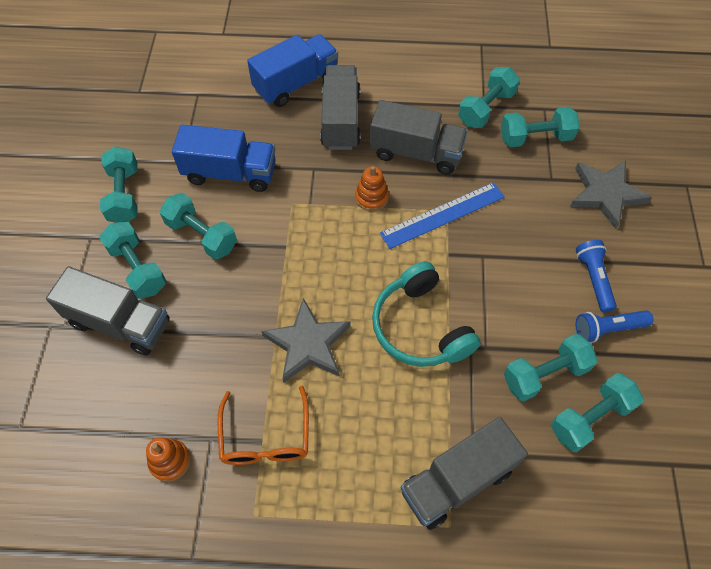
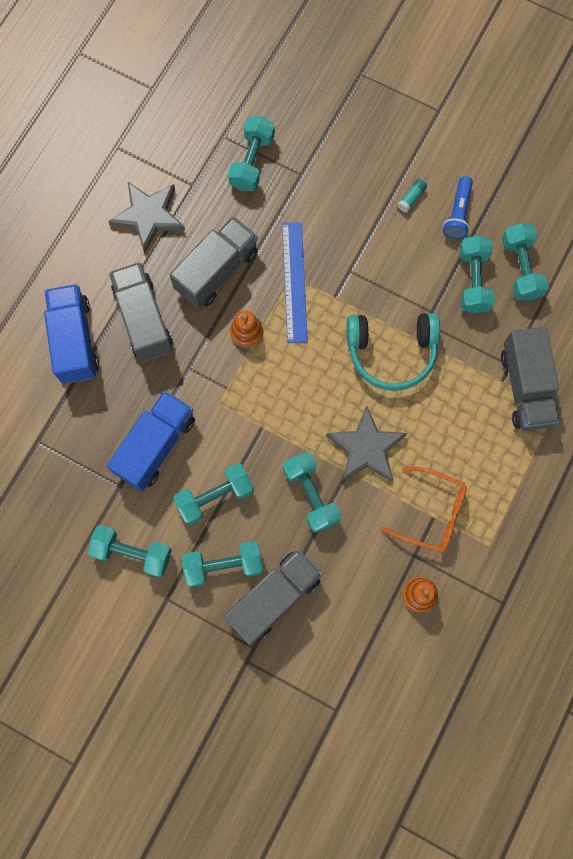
camera: 65 degrees left, 15 degrees up
grey truck [320,65,360,150] -> grey truck turned 45 degrees clockwise [109,262,173,362]
turquoise dumbbell [458,67,520,128] -> turquoise dumbbell moved to [283,452,341,533]
grey star [570,161,652,229] -> grey star moved to [108,182,185,253]
blue flashlight [576,240,617,313] -> turquoise glue stick [398,179,427,212]

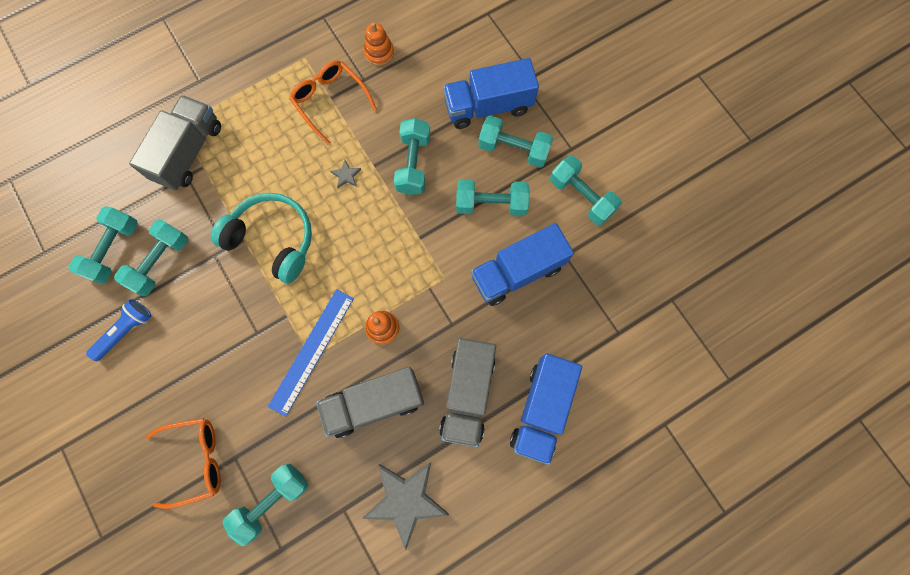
camera: 150 degrees left, 0 degrees up
grey truck [224,549,322,645] -> blue truck [443,58,539,129]
grey star [326,405,407,482] -> grey star [331,160,361,188], size x0.41
turquoise glue stick [398,179,427,212] -> none
none -> orange glasses [146,418,221,509]

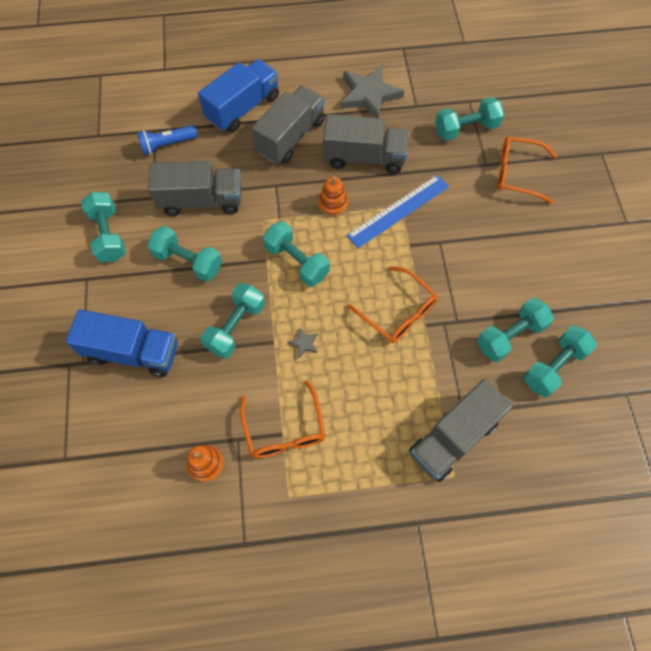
camera: 155 degrees left, 10 degrees down
blue flashlight [86,299,152,361] -> blue flashlight moved to [137,125,198,155]
turquoise headphones [211,193,312,284] -> orange glasses [347,266,438,343]
blue truck [471,223,574,306] -> grey truck [148,161,241,216]
turquoise dumbbell [478,116,553,168] -> turquoise dumbbell moved to [263,221,330,287]

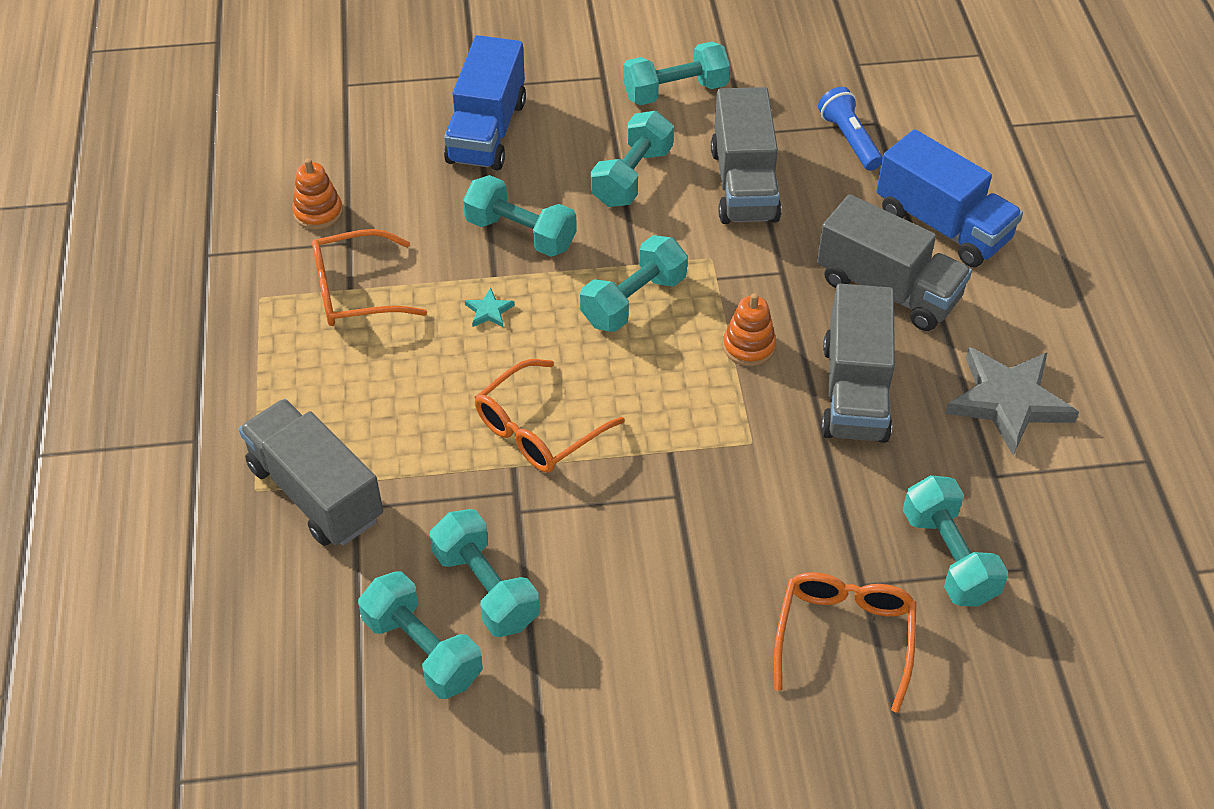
camera: 90 degrees right, 15 degrees down
grey star [287,327,318,358] -> turquoise star [465,288,515,328]
blue ruler [347,175,449,248] -> none

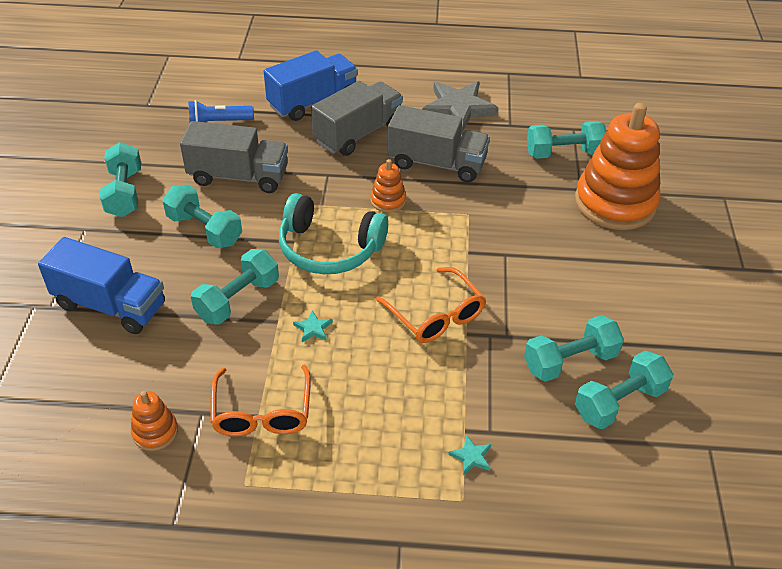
camera: 80 degrees left, 5 degrees down
grey truck [239,399,383,546] -> turquoise star [448,435,491,475]
turquoise dumbbell [580,235,688,332] -> turquoise headphones [279,193,388,274]
orange glasses [774,572,916,713] -> orange stacking toy [575,103,661,230]

